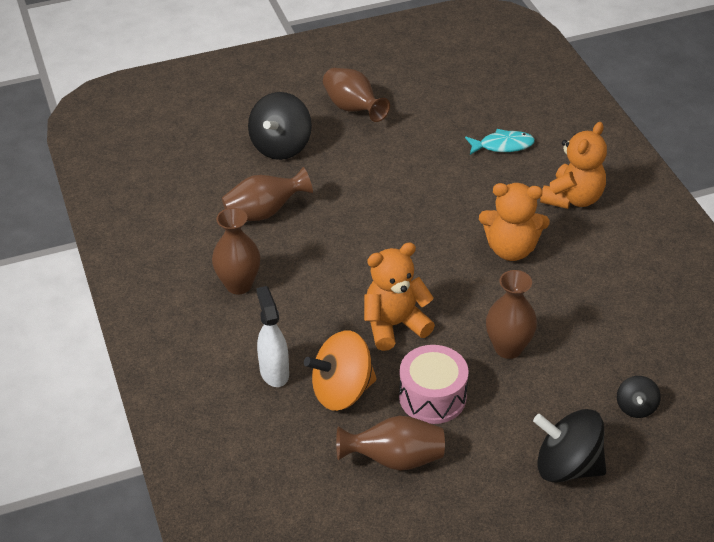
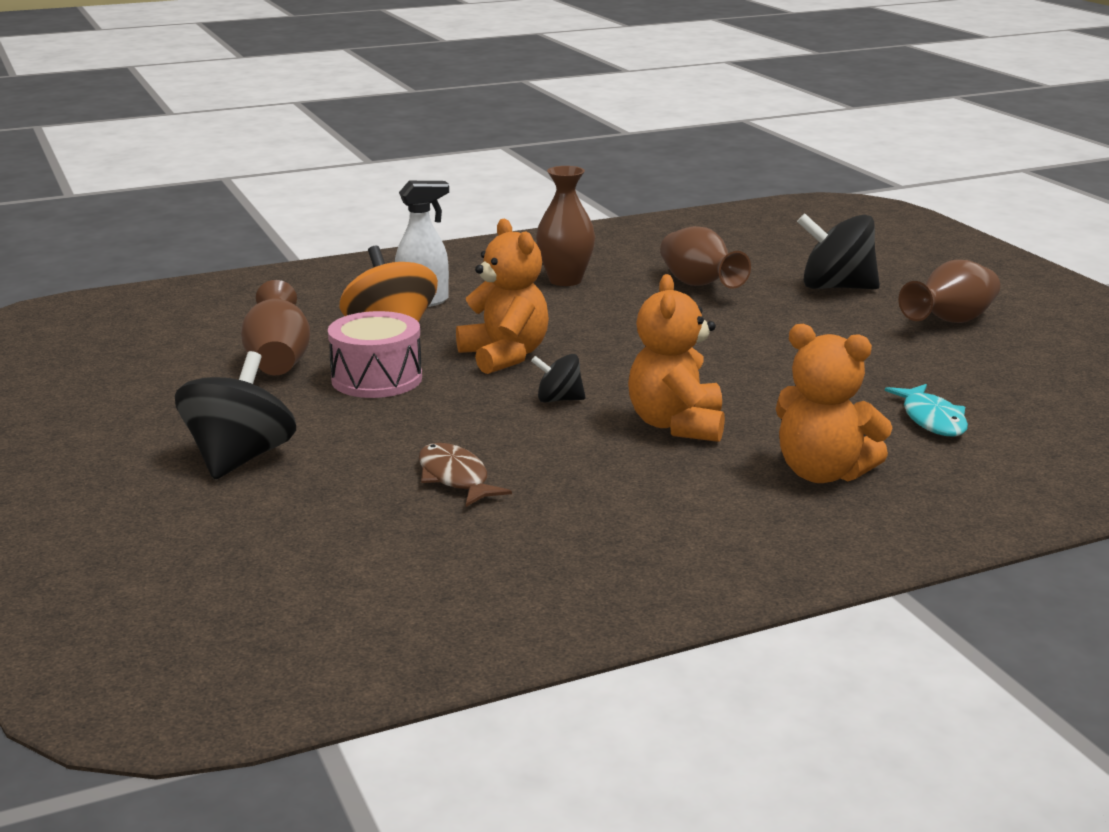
camera: 85 degrees right, 20 degrees down
brown vase [486,270,537,359] -> none
black spinning top [617,376,661,418] -> black spinning top moved to [531,354,585,403]
none -> brown fish [419,443,512,507]

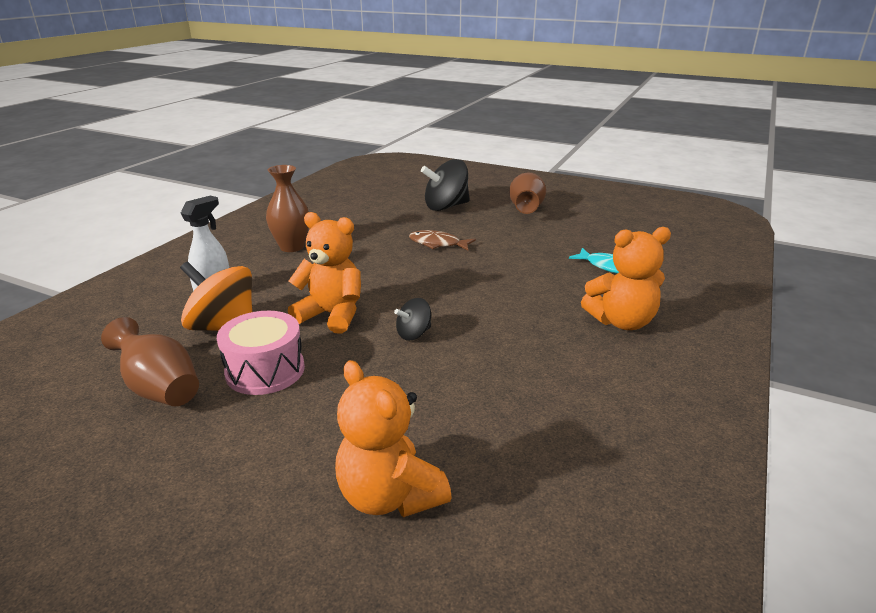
camera: 40 degrees left, 5 degrees up
black spinning top [175,351,296,480] -> none
brown fish [419,443,512,507] -> brown fish moved to [409,230,476,251]
orange teddy bear [628,274,725,442] -> orange teddy bear moved to [335,360,452,517]
brown vase [660,226,751,289] -> none

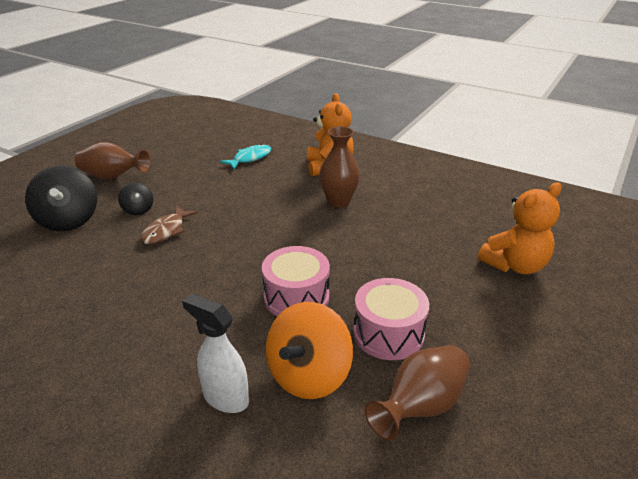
camera: 85 degrees left, 5 degrees up
brown vase [266,165,309,252] -> brown vase moved to [319,126,360,208]
orange teddy bear [288,212,361,334] -> pink drum [262,246,330,316]
black spinning top [394,298,431,341] -> black spinning top moved to [118,182,153,215]

